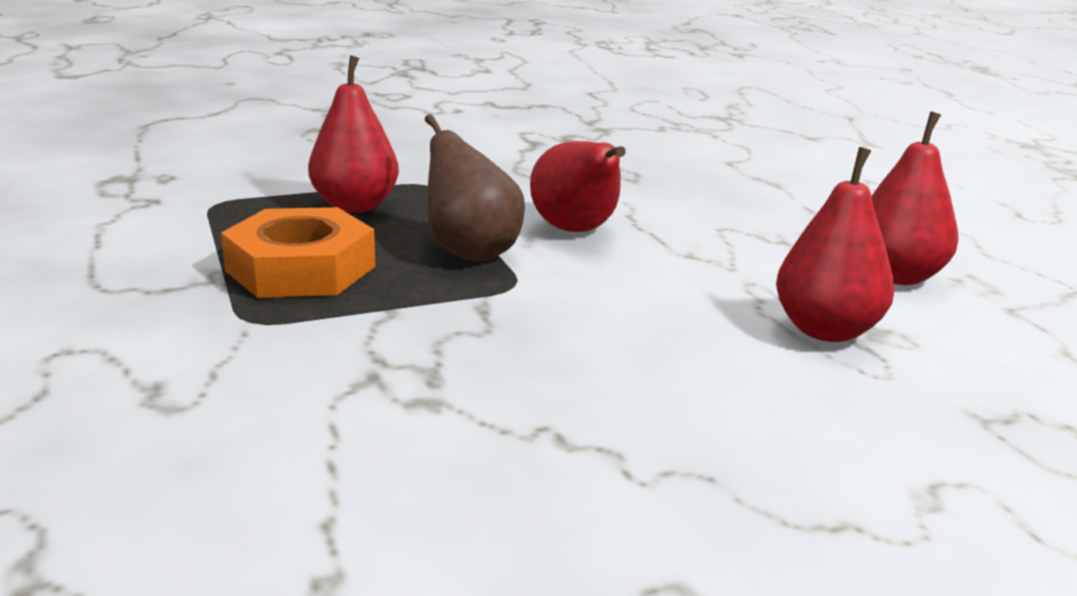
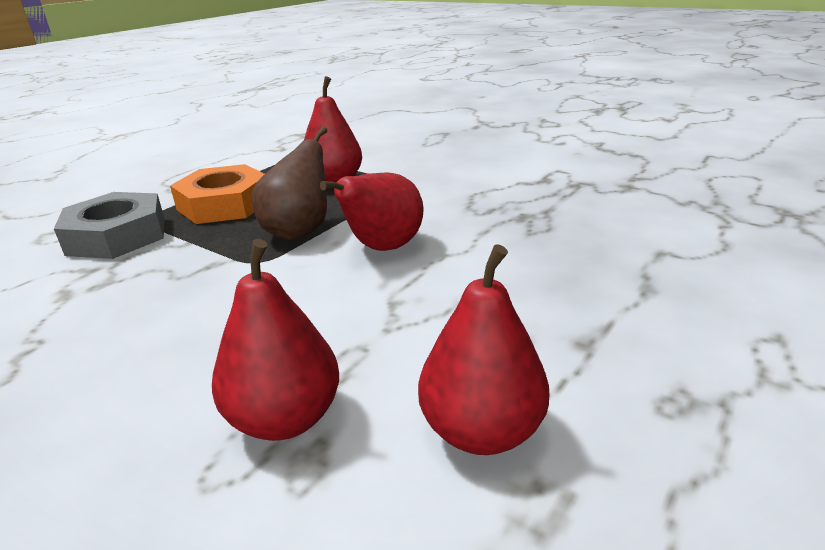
camera: 60 degrees right, 5 degrees up
none -> grey nut [54,192,165,259]

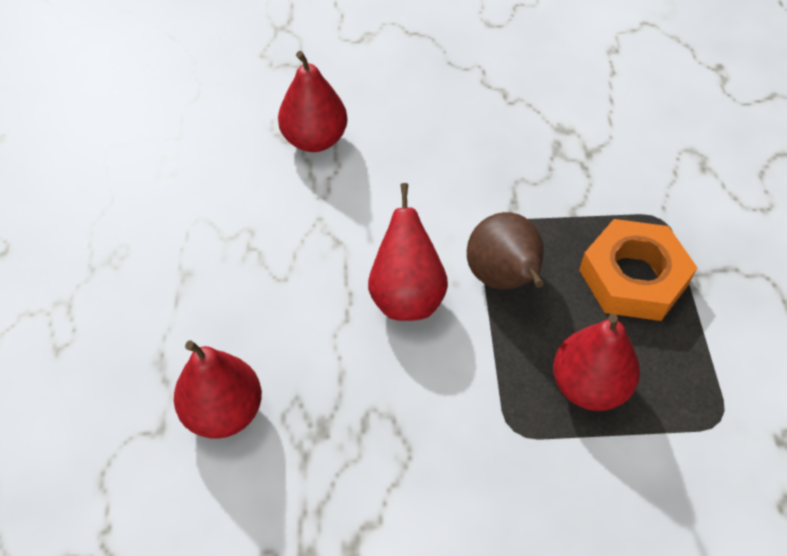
camera: 140 degrees right, 25 degrees up
grey nut [54,192,165,259] -> none
red pear [418,244,549,455] -> red pear moved to [174,340,262,439]

